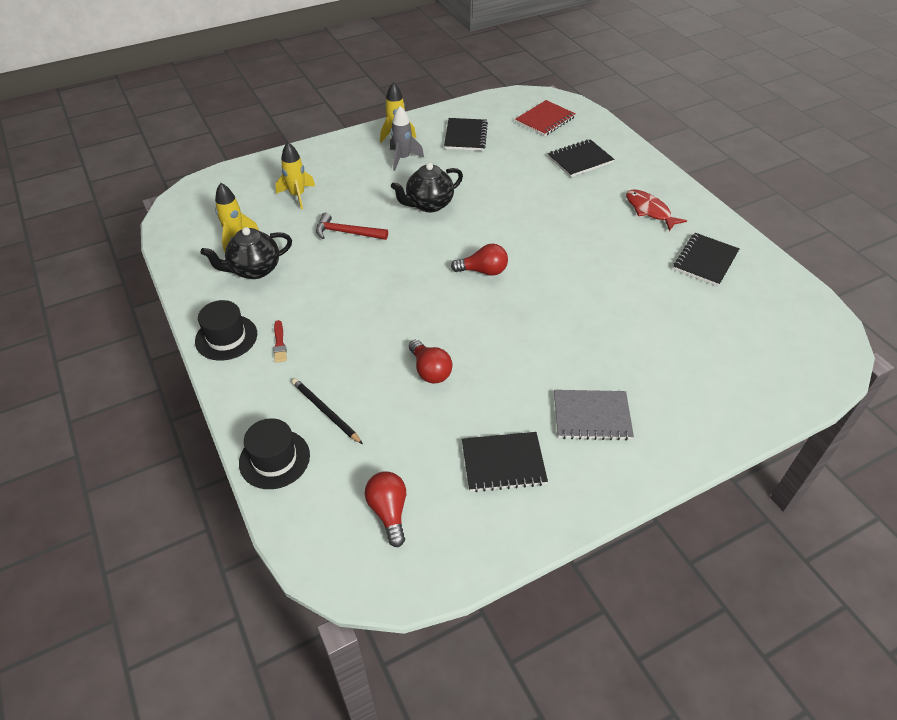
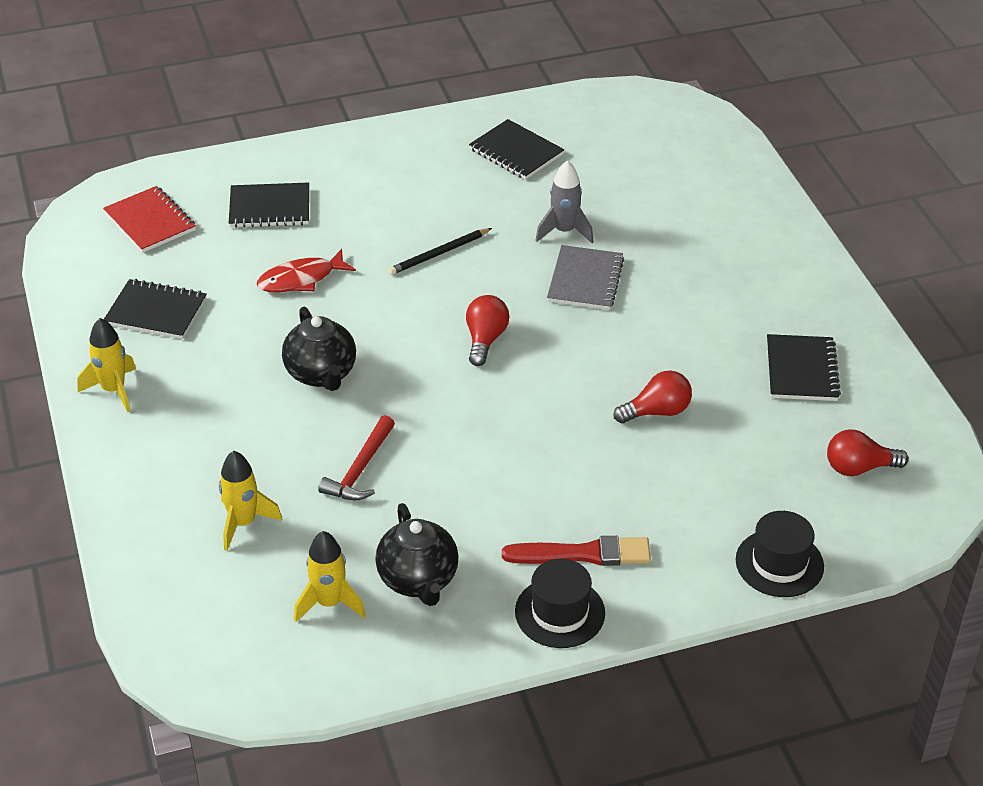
camera: 80 degrees left, 5 degrees down
red brush [273,320,287,363] -> red brush [502,536,651,566], size x1.86
black pencil [292,378,363,444] -> black pencil moved to [388,228,492,275]
grey rocket [390,106,424,171] -> grey rocket moved to [535,160,594,243]
black notebook [548,139,614,177] -> black notebook turned 75 degrees counterclockwise [229,183,309,228]
grey notebook [554,390,634,441] -> grey notebook moved to [547,245,624,310]
red fish [626,189,687,231] -> red fish moved to [257,249,356,292]

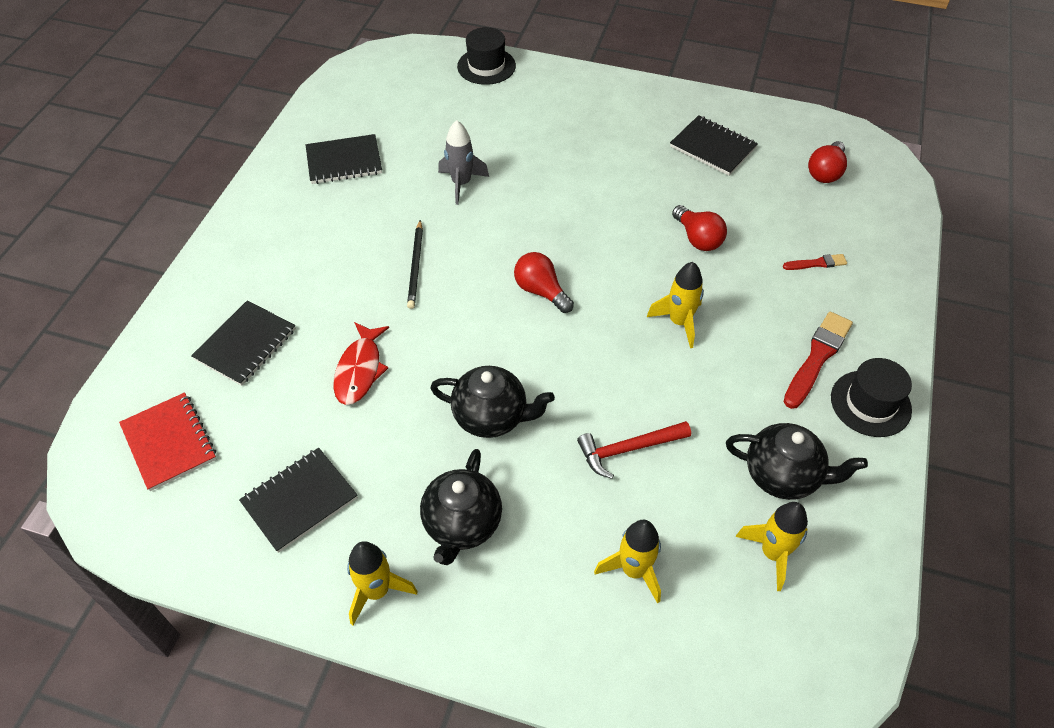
camera: 55 degrees left, 10 degrees up
red notebook [103,186,196,253] -> red notebook turned 60 degrees clockwise [119,392,216,491]
red hammer [318,415,395,501] -> red hammer turned 105 degrees clockwise [577,421,691,479]
grey notebook [547,245,624,310] -> none
red light bulb [614,371,692,424] -> red light bulb turned 135 degrees clockwise [672,205,727,251]
black hat [736,511,824,597] -> black hat moved to [457,27,516,85]
none -> black teapot [420,449,502,565]
none -> yellow rocket [647,262,704,348]
none -> red brush [783,254,847,270]

